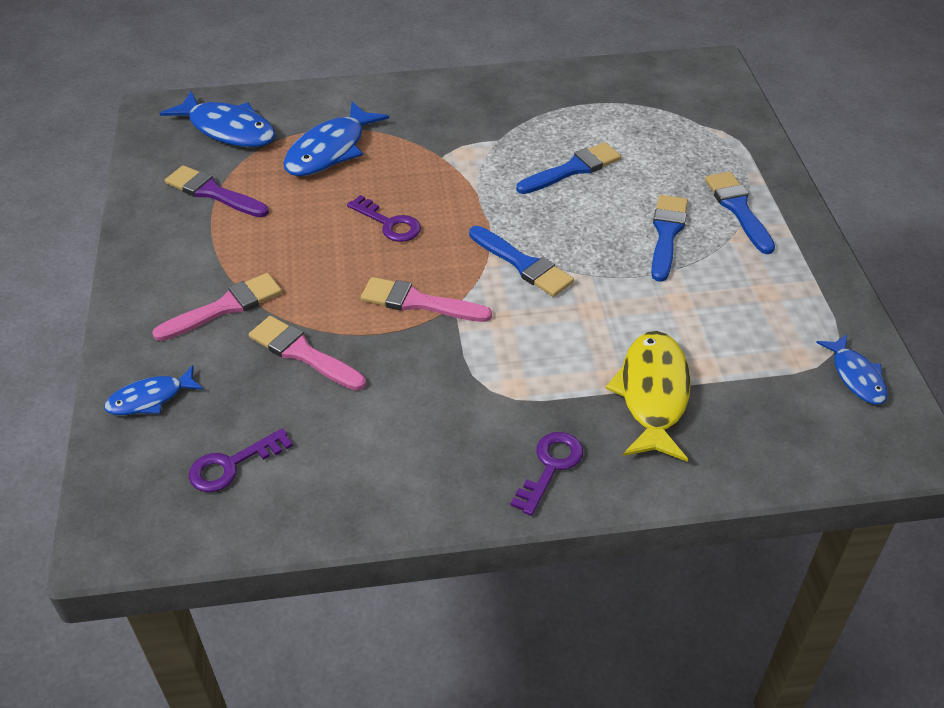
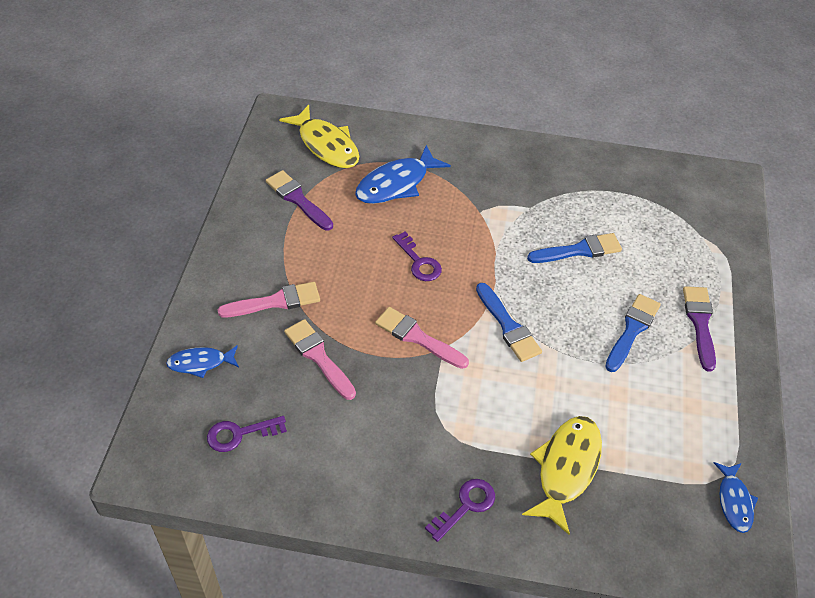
camera: 15 degrees right, 5 degrees up
blue fish [160,91,276,147] -> yellow fish [279,105,359,168]
blue brush [705,172,775,254] -> purple brush [683,286,716,372]

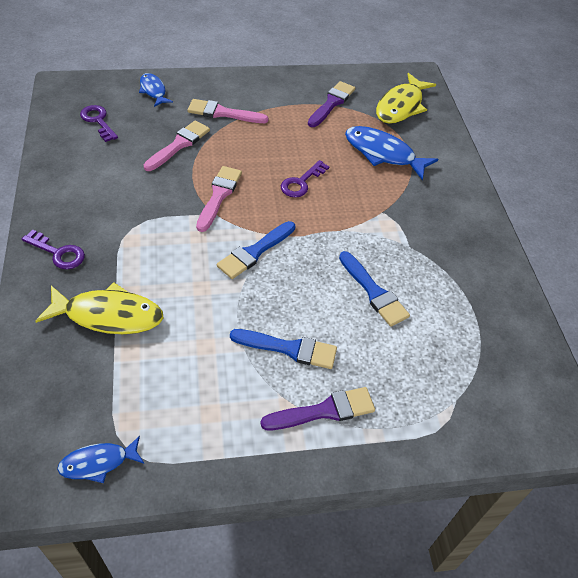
camera: 70 degrees right, 0 degrees up
pink brush [218,282,320,317] -> pink brush turned 135 degrees clockwise [187,99,269,123]

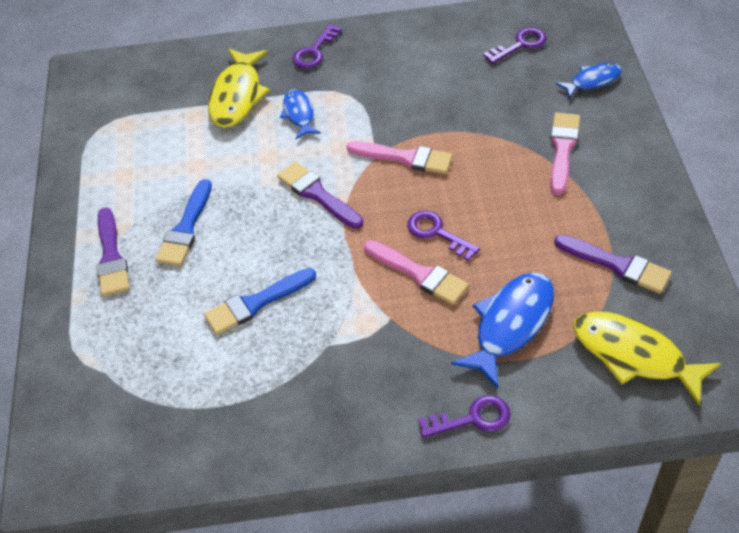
camera: 100 degrees right, 0 degrees up
blue fish [57,436,144,483] -> blue fish moved to [280,89,321,139]
pink brush [143,120,210,171] -> pink brush moved to [364,240,469,305]
blue brush [217,221,296,279] -> purple brush [277,162,363,229]
none -> purple key [418,395,511,438]

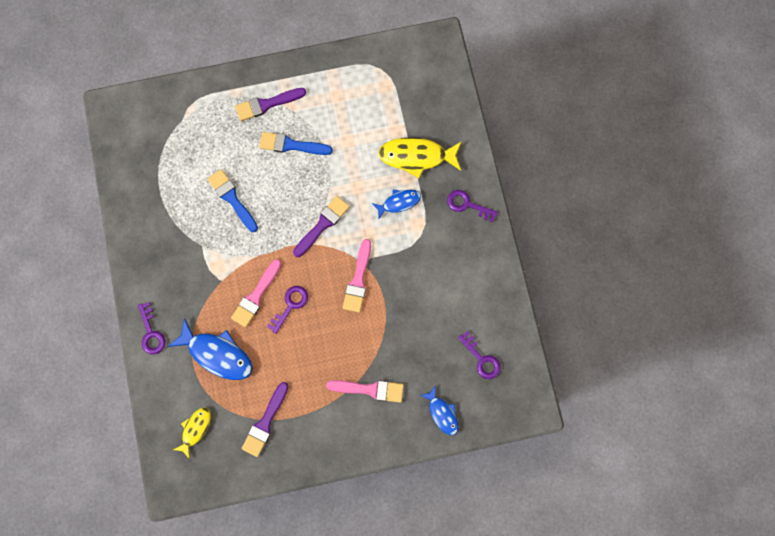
camera: 80 degrees right, 25 degrees up
yellow fish [573,312,722,406] -> yellow fish [173,407,211,459], size x0.58

